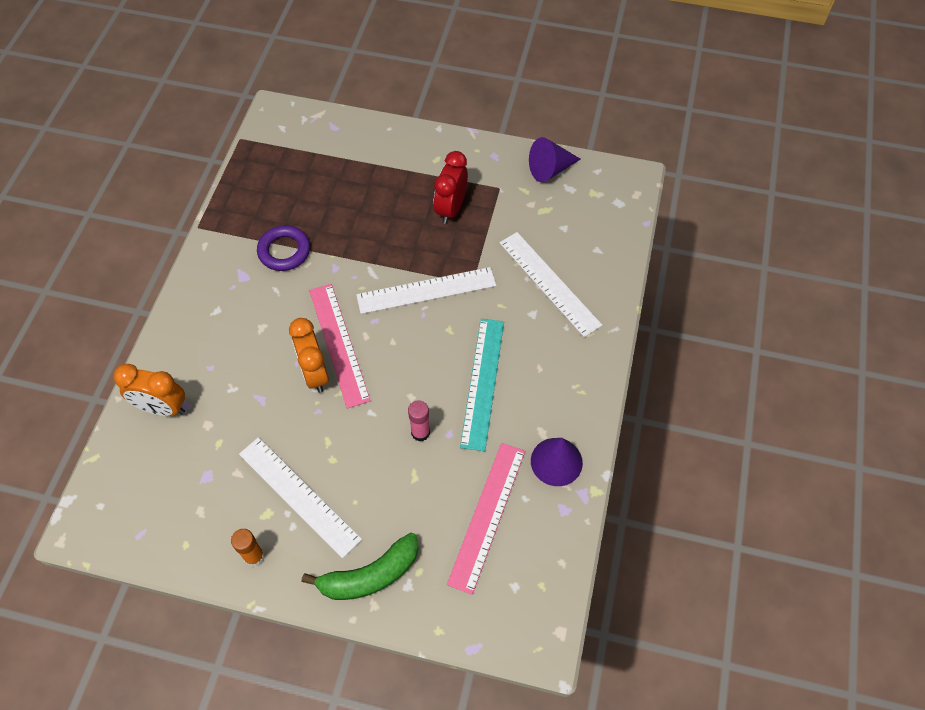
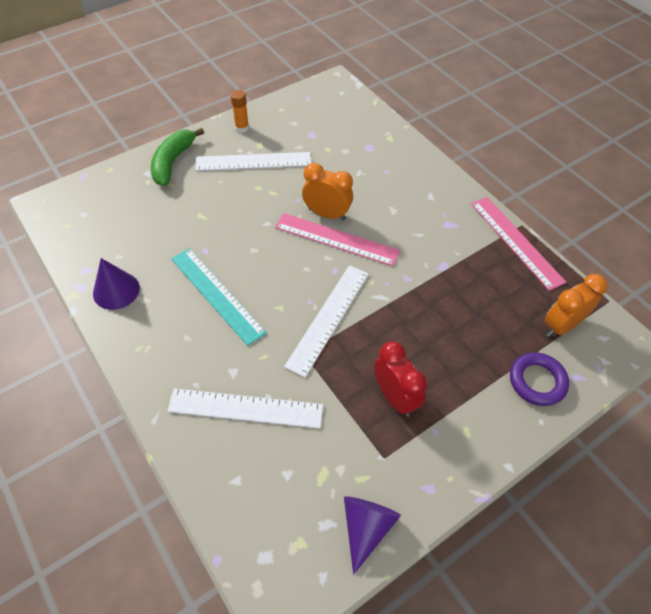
camera: 130 degrees right, 5 degrees down
orange clock [113,364,185,416] -> orange clock moved to [545,274,608,337]
purple ring [257,225,310,271] -> purple ring moved to [510,352,569,406]
pink glue stick [408,400,430,442] -> none
pink ruler [447,443,525,595] -> pink ruler moved to [471,197,566,291]

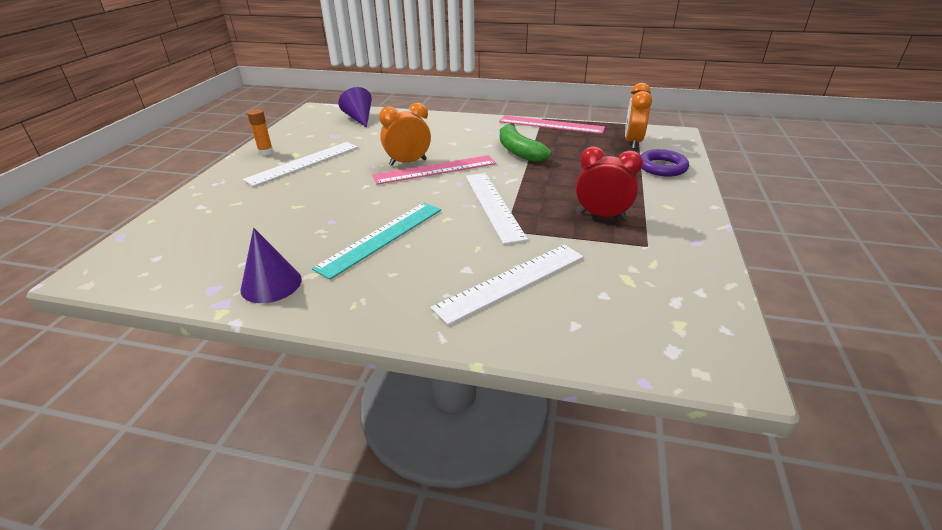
camera: 40 degrees left, 20 degrees down
green banana [151,128,204,186] -> green banana moved to [500,123,552,162]
turquoise ruler [171,248,267,346] -> turquoise ruler turned 60 degrees counterclockwise [312,203,441,280]
purple cone [344,496,401,575] -> purple cone moved to [338,87,372,128]

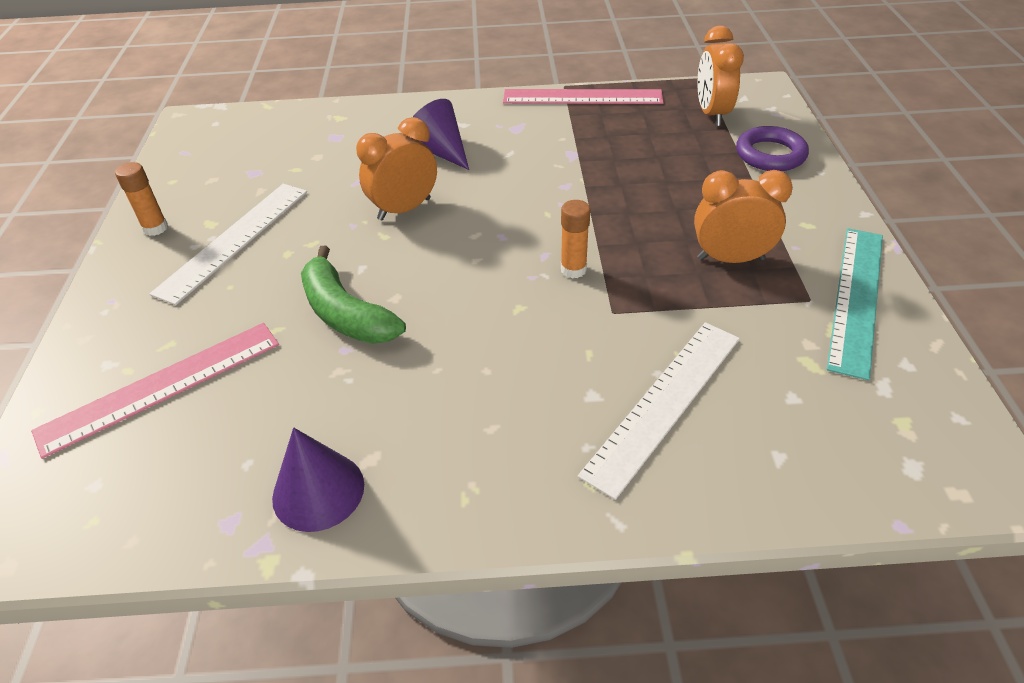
camera: 15 degrees left, 10 degrees up
turquoise ruler [312,203,441,280] -> turquoise ruler moved to [827,228,883,380]
purple cone [338,87,372,128] -> purple cone moved to [413,99,469,170]
pink ruler [372,155,496,185] -> pink ruler moved to [31,323,279,459]
white ruler [466,173,528,244] -> orange glue stick [561,200,590,279]
green banana [500,123,552,162] -> green banana moved to [301,246,406,344]
red clock [576,146,643,219] -> orange clock [694,170,793,263]

